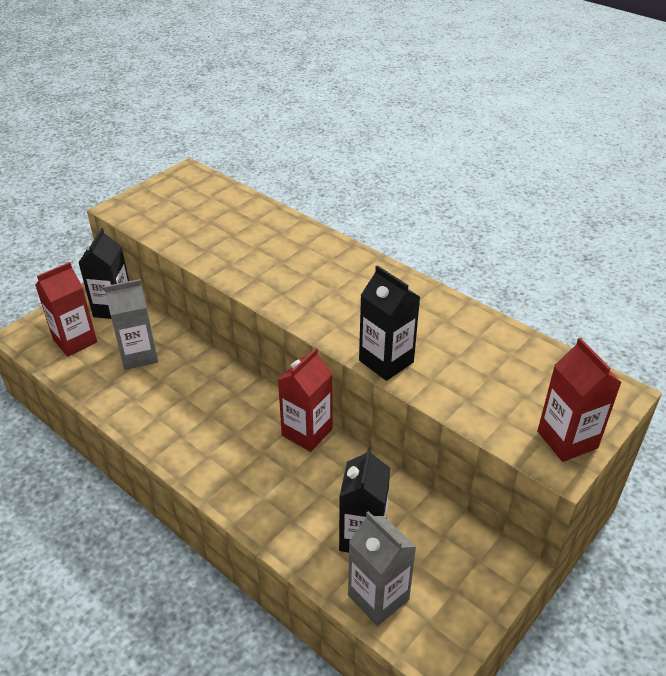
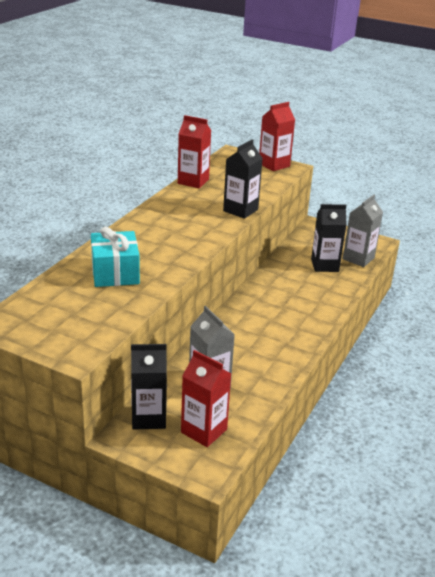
camera: 105 degrees left, 10 degrees down
red carton [278,348,333,452] -> red carton moved to [178,115,211,188]
none -> turquoise gift [91,227,140,287]

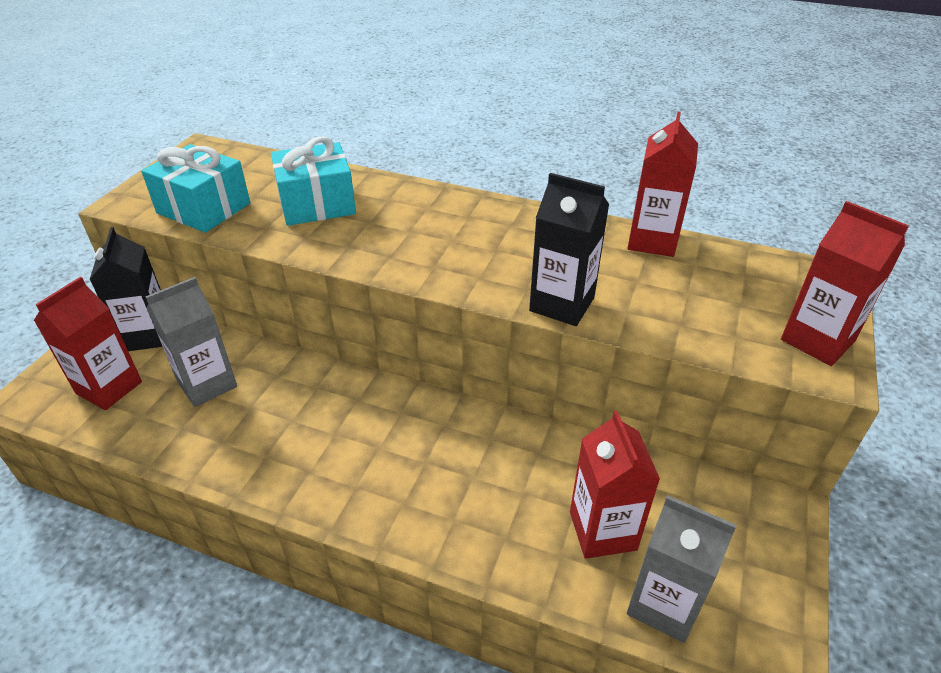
camera: 85 degrees right, 10 degrees up
black carton [311,204,347,272] -> red carton [570,411,660,559]
none -> turquoise gift [141,144,250,233]

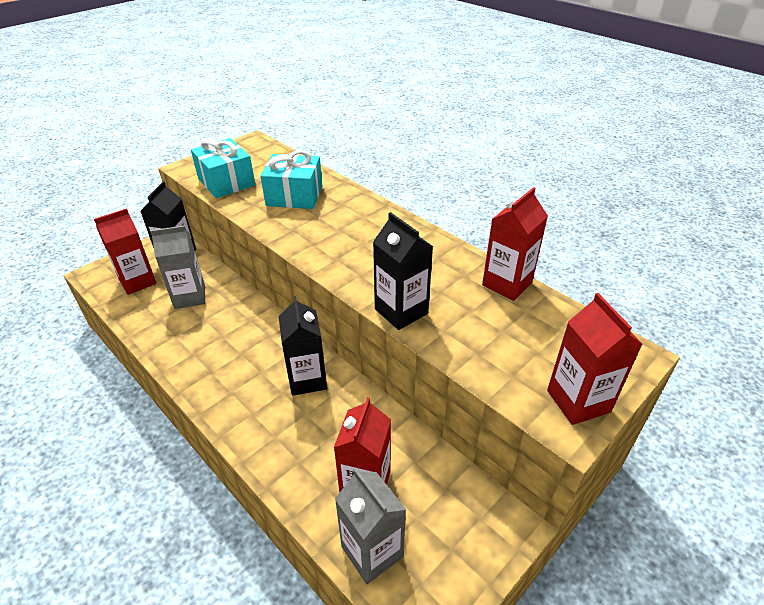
camera: 25 degrees right, 0 degrees up
none -> black carton [279,296,327,396]

